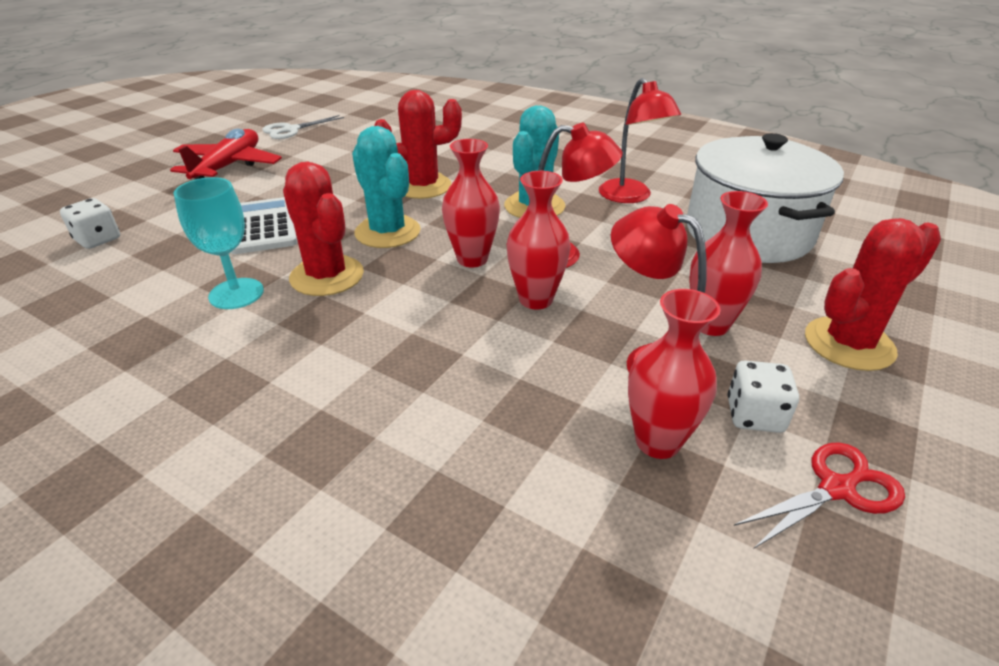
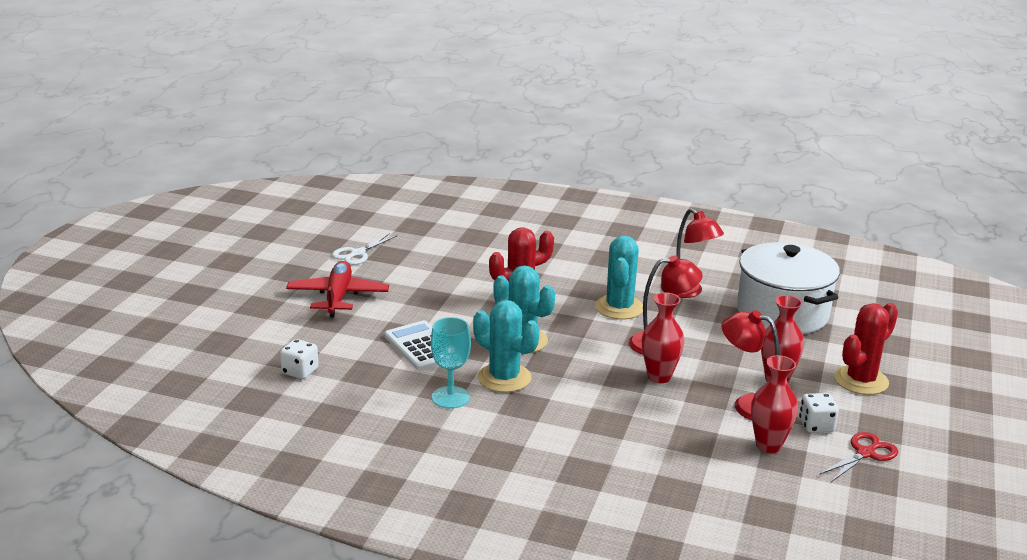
camera: 15 degrees left, 10 degrees down
red cactus [283,162,364,296] -> turquoise cactus [473,300,540,392]
red vase [442,139,500,267] -> none

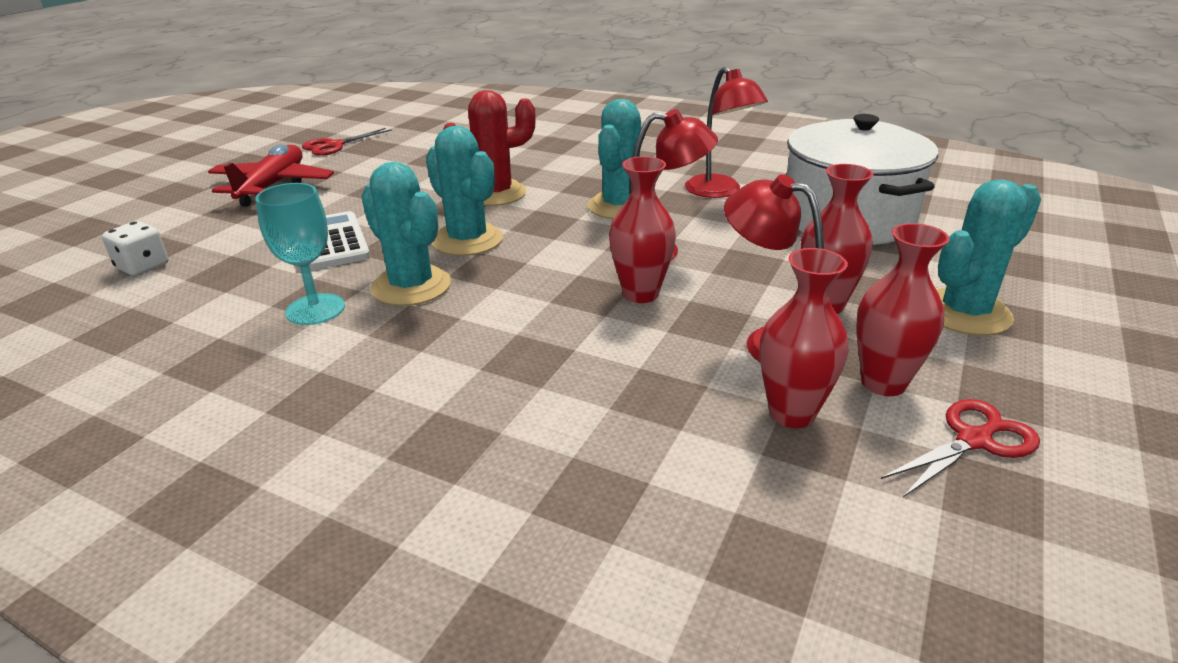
camera: 10 degrees right, 5 degrees up
white scissors [332,233,397,265] -> red scissors [302,128,392,156]
white dice [799,393,839,433] -> red vase [856,223,950,396]
red cactus [834,303,898,395] -> turquoise cactus [937,179,1041,336]

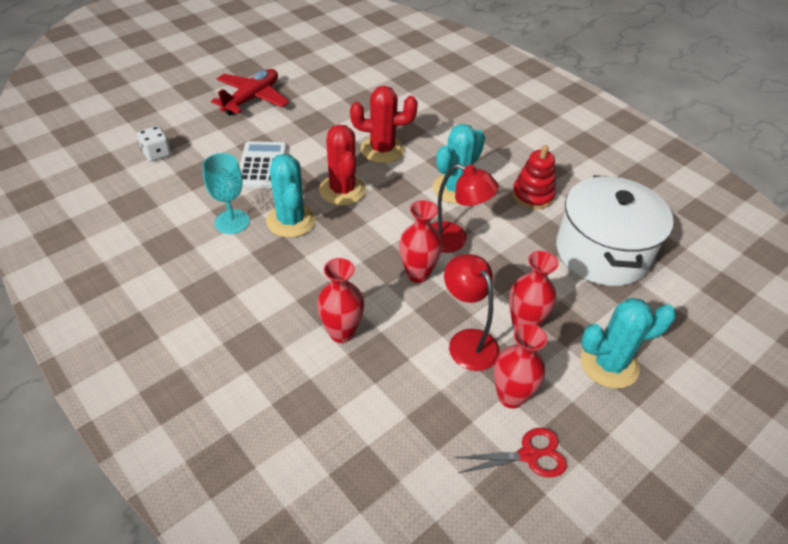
camera: 20 degrees right, 15 degrees up
red scissors [302,128,392,156] -> none
turquoise cactus [426,126,503,256] -> red cactus [319,125,366,205]
red lamp [685,67,768,198] -> red stacking toy [512,145,556,209]
red vase [760,248,848,428] -> red vase moved to [317,258,364,343]

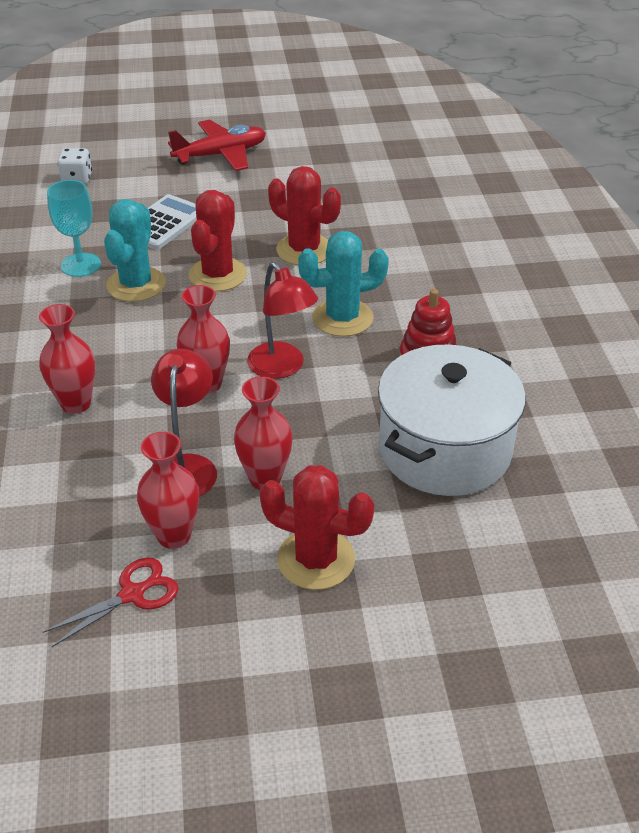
camera: 35 degrees right, 5 degrees down
red scissors [454,428,567,477] -> red scissors turned 60 degrees counterclockwise [43,557,179,647]
turquoise cactus [581,298,676,389] -> red cactus [260,465,374,590]

